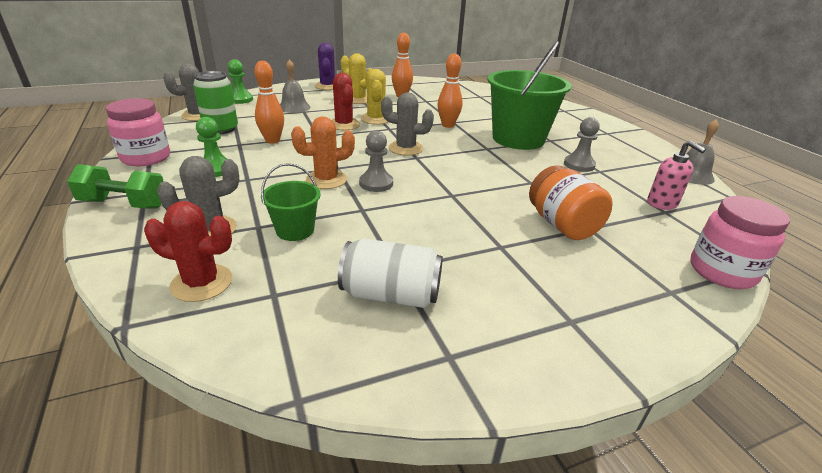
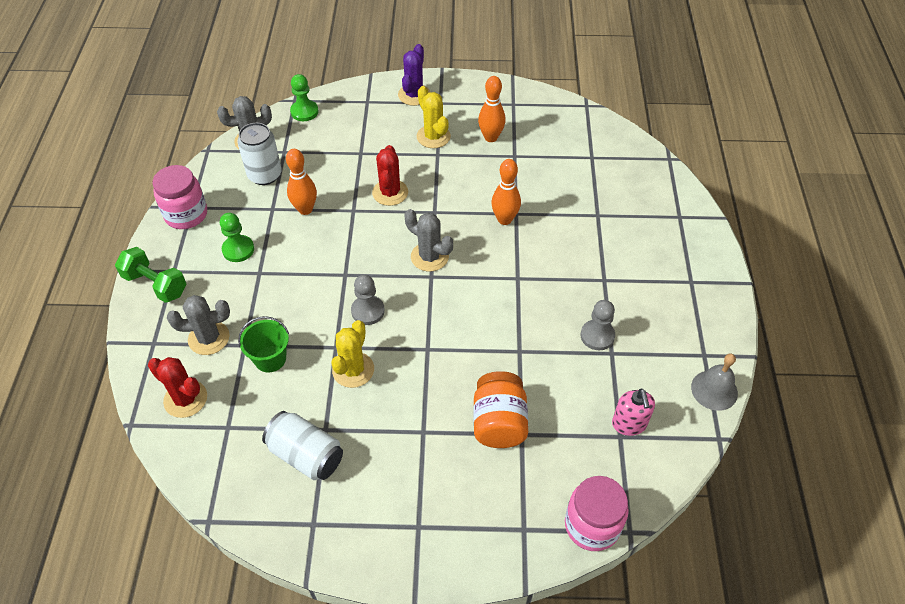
camera: 25 degrees right, 20 degrees up
green can [193,71,238,134] -> white can [238,123,282,185]
grey bell [280,59,310,113] -> none
orange cactus [291,117,355,189] -> none
yellow cactus [361,69,388,125] -> yellow cactus moved to [331,320,374,388]
green bucket [488,41,572,150] -> none

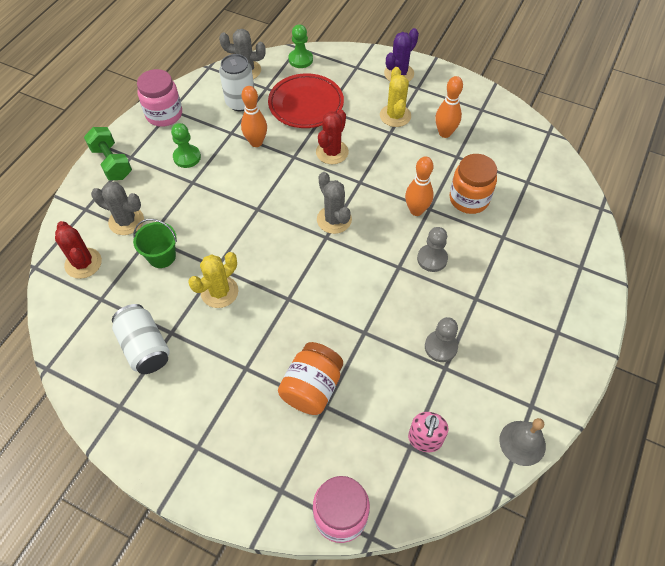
camera: 25 degrees right, 5 degrees up
grey pawn [351,275,385,325] -> grey pawn moved to [417,227,448,272]
none -> red plate [268,73,344,128]
none -> orange jar [450,154,497,214]

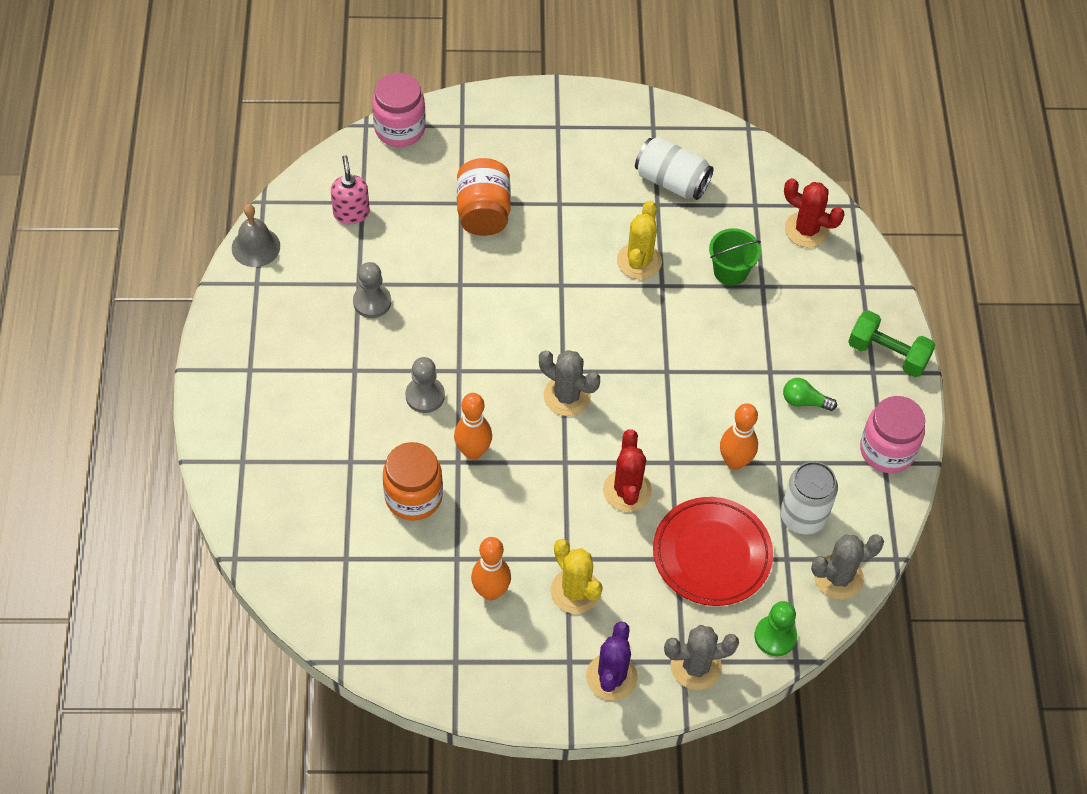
camera: 150 degrees right, 0 degrees up
grey cactus [91,182,144,235] -> grey cactus moved to [664,625,739,690]
green pawn [171,123,201,168] -> green light bulb [783,378,837,411]

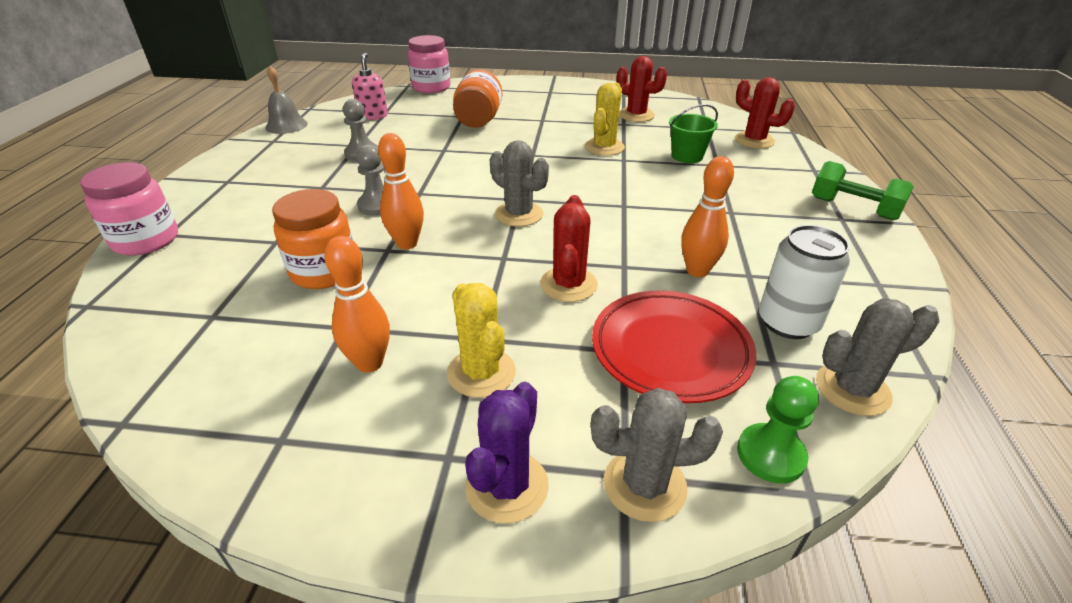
camera: 10 degrees right, 20 degrees down
white can [635,137,714,200] -> red cactus [617,56,667,122]
green light bulb [783,378,837,411] -> none
pink jar [860,396,925,473] -> pink jar moved to [80,162,178,256]

